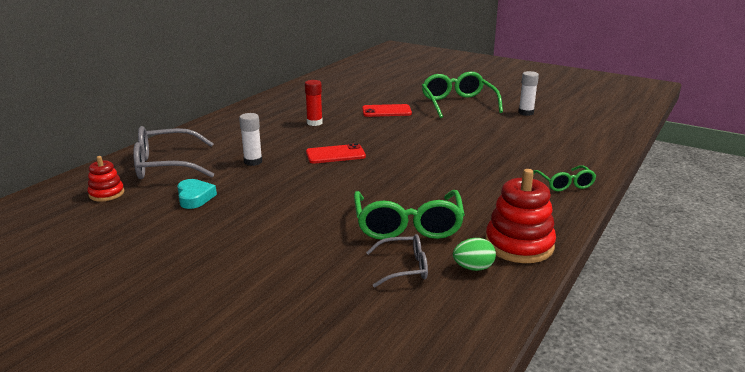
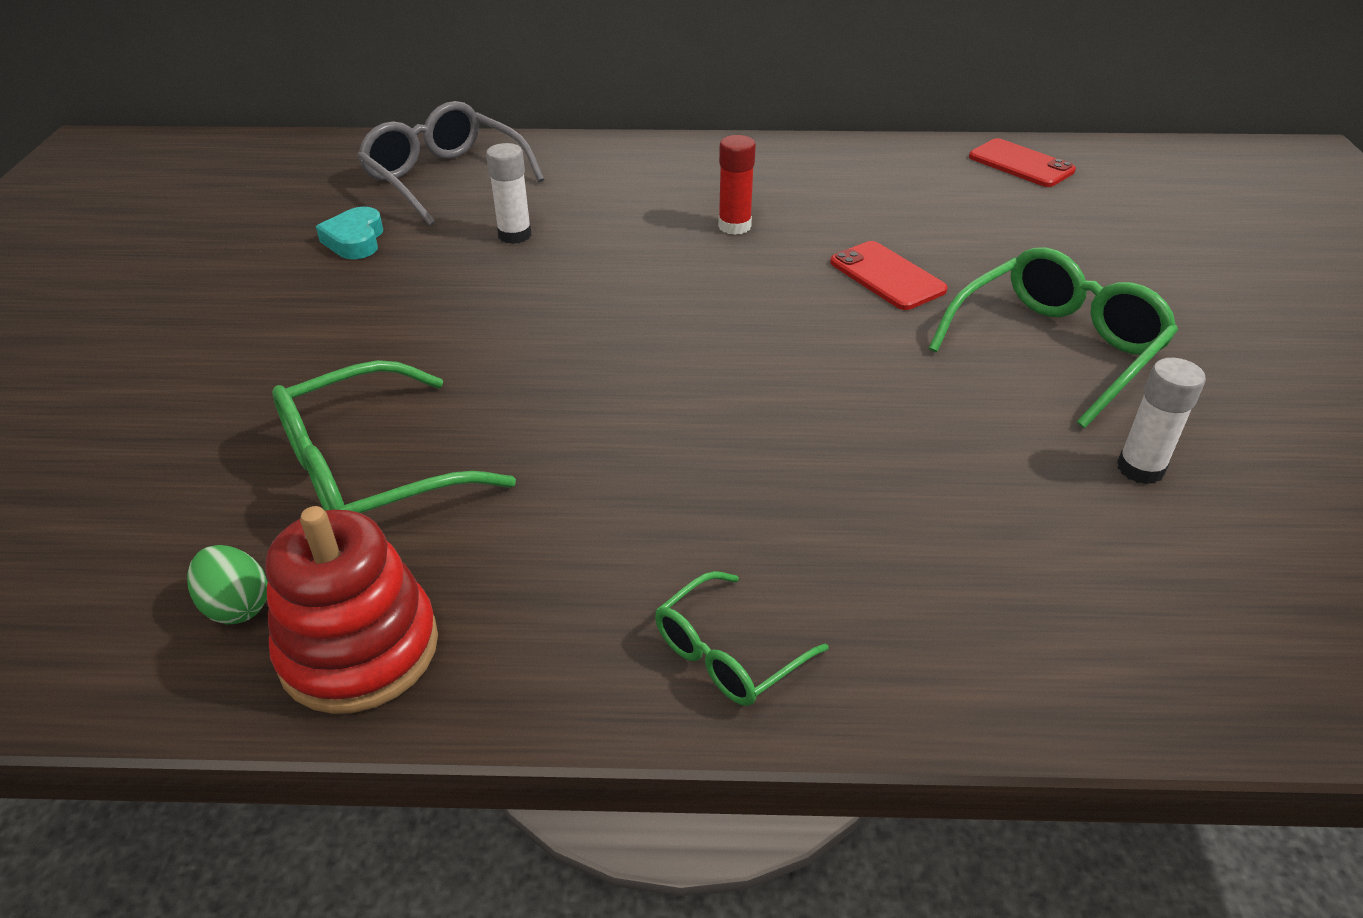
camera: 60 degrees right, 15 degrees up
red stacking toy [87,156,124,201] -> none
turquoise heart [177,179,217,209] -> turquoise heart turned 135 degrees clockwise [316,207,383,259]
red phone [306,143,366,164] -> red phone moved to [969,138,1076,187]
grey glasses [366,234,428,287] -> none

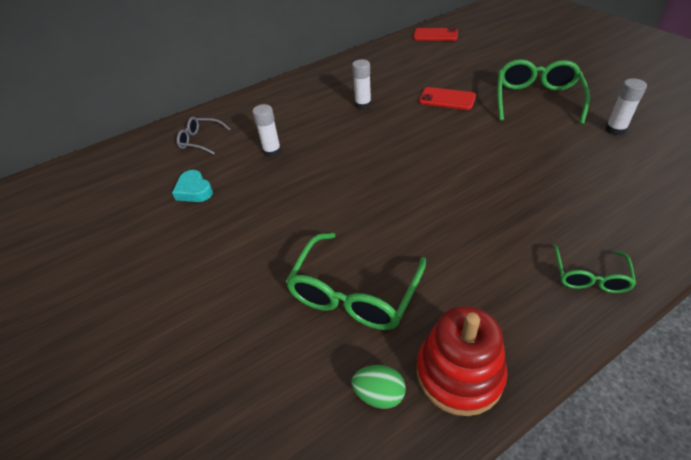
camera: 30 degrees left, 5 degrees up
grey glasses [357,101,545,226] -> grey glasses [177,117,230,154], size x0.56
red glue stick [718,135,756,235] -> white glue stick [352,59,371,110]

